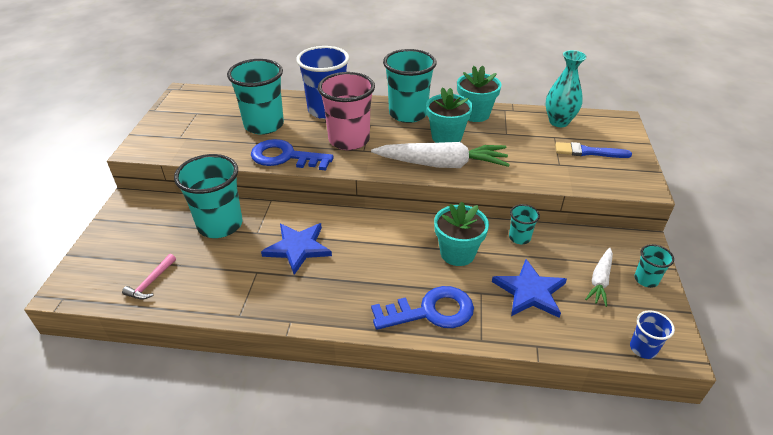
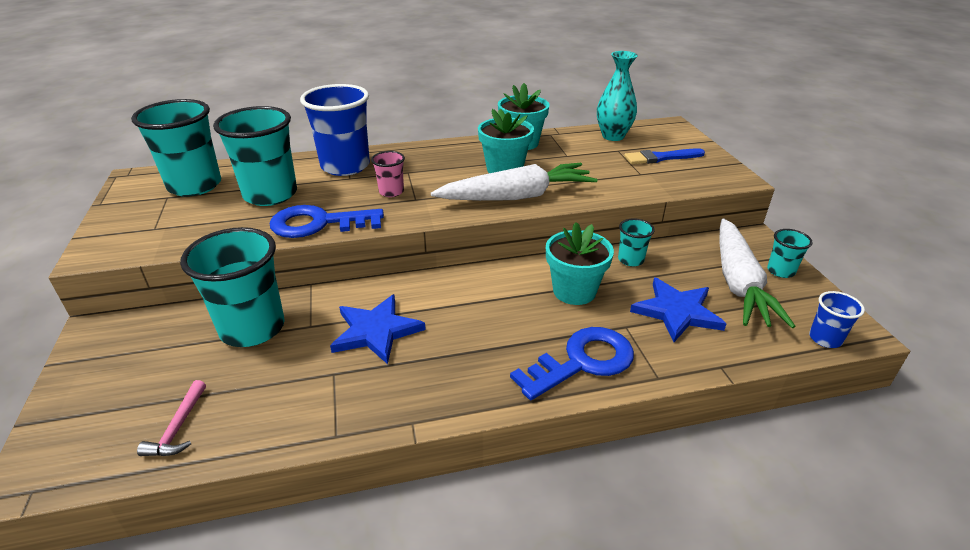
camera: 20 degrees left, 5 degrees down
pink cup [318,72,375,150] -> pink cup [371,151,405,197], size x0.48
turquoise cup [383,49,436,123] -> turquoise cup moved to [131,99,221,197]
white carrot [585,248,613,307] -> white carrot [720,218,796,328], size x1.89

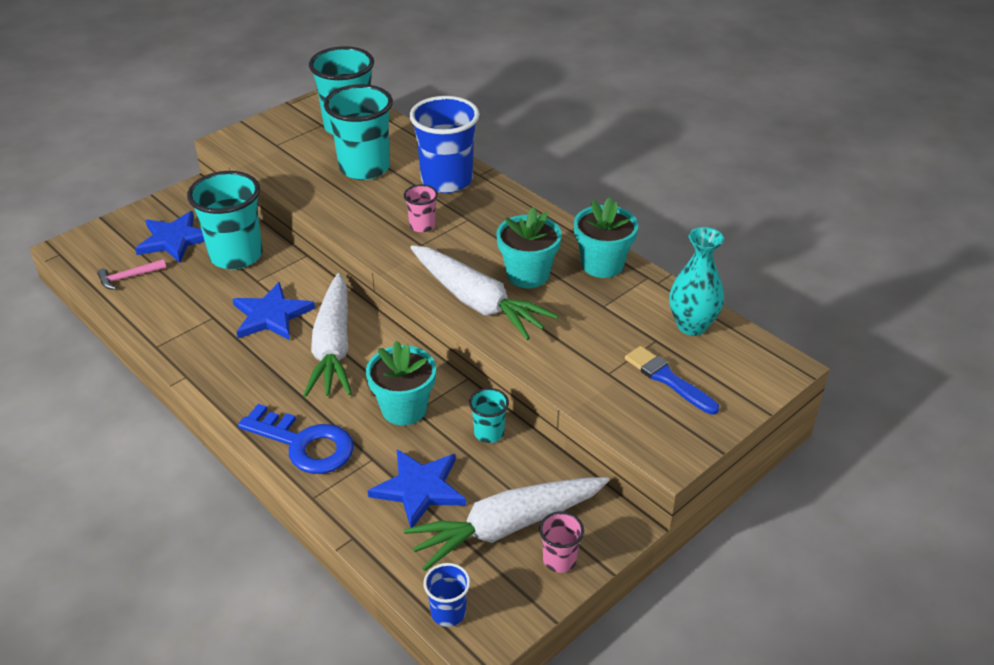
camera: 60 degrees right, 5 degrees up
blue key [270,205,384,238] -> none
turquoise cup [767,229,813,278] -> pink cup [539,512,584,573]
none -> blue star [135,211,205,263]
none -> white carrot [303,273,352,397]

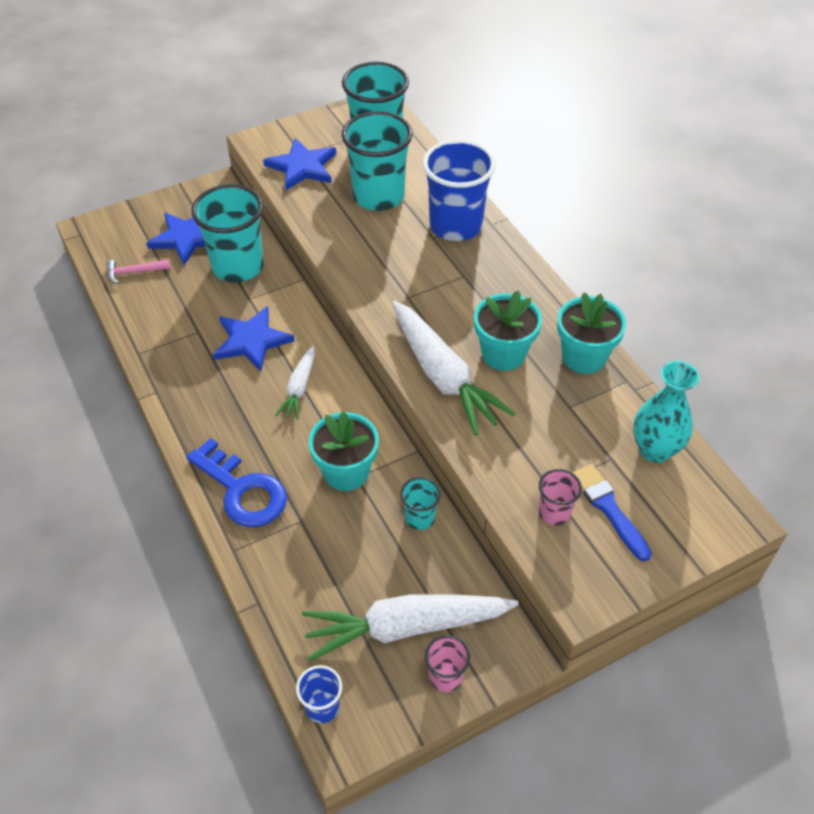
camera: 15 degrees right, 10 degrees up
white carrot [303,273,352,397] -> white carrot [275,346,315,420], size x0.53
blue star [368,449,466,528] -> blue star moved to [263,138,336,190]
pink cup [404,185,438,233] -> pink cup moved to [539,469,582,525]

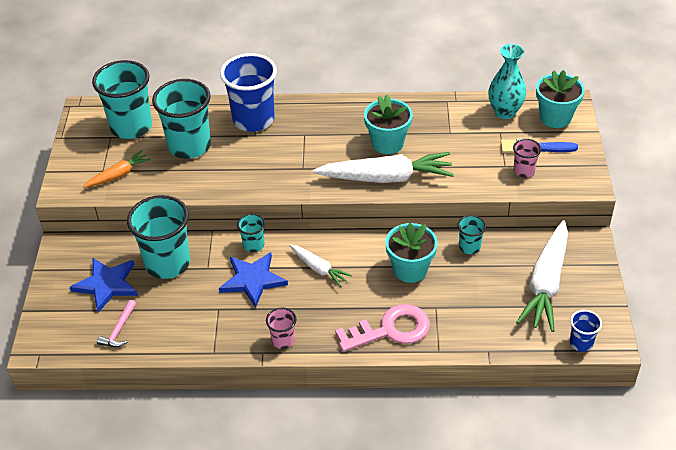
camera: 60 degrees left, 5 degrees down
blue key [186,438,287,527] -> pink key [335,304,430,352]
blue star [263,138,336,190] -> orange carrot [83,150,151,188]
pink cup [425,635,470,692] -> pink cup moved to [266,307,297,349]
turquoise flower pot [557,292,626,374] -> turquoise flower pot moved to [536,70,585,128]
none -> turquoise cup [237,214,265,252]

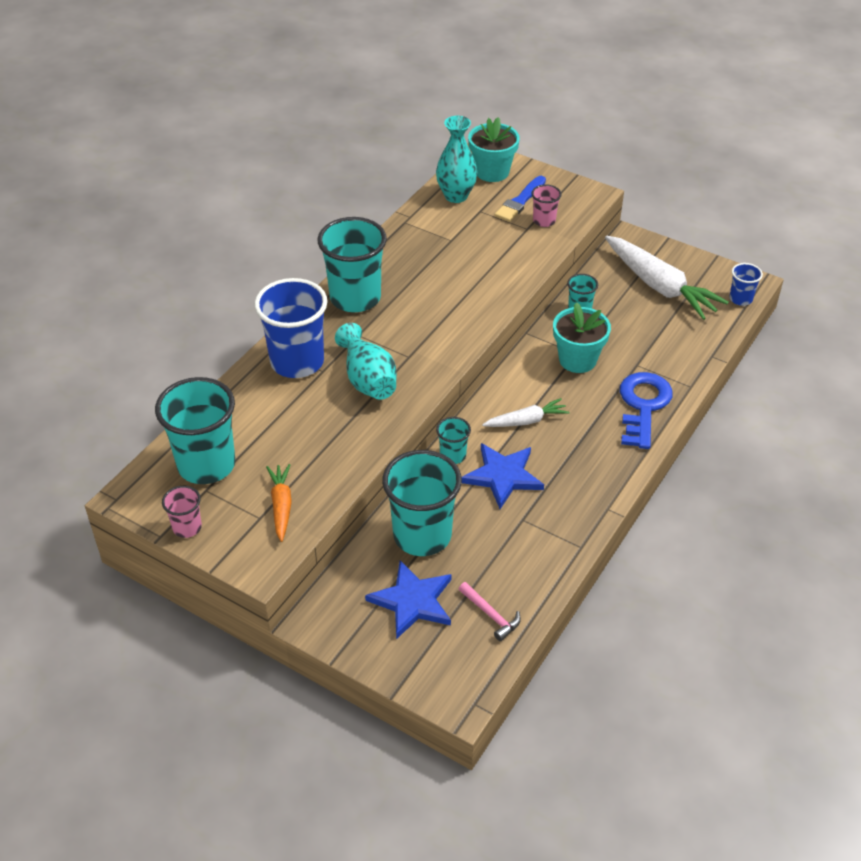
camera: 60 degrees left, 0 degrees up
turquoise cup [152,79,211,159] -> turquoise cup moved to [318,217,387,312]
pink cup [266,307,297,349] -> pink cup moved to [162,486,202,538]
white carrot [313,152,454,183] -> none
pink key [335,304,430,352] -> blue key [620,372,673,449]
turquoise flower pot [364,94,413,154] -> none
none -> turquoise vase [335,323,397,400]

